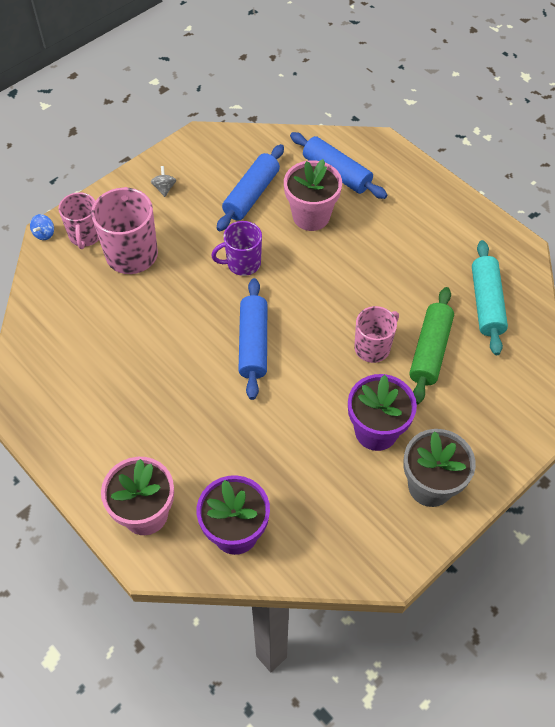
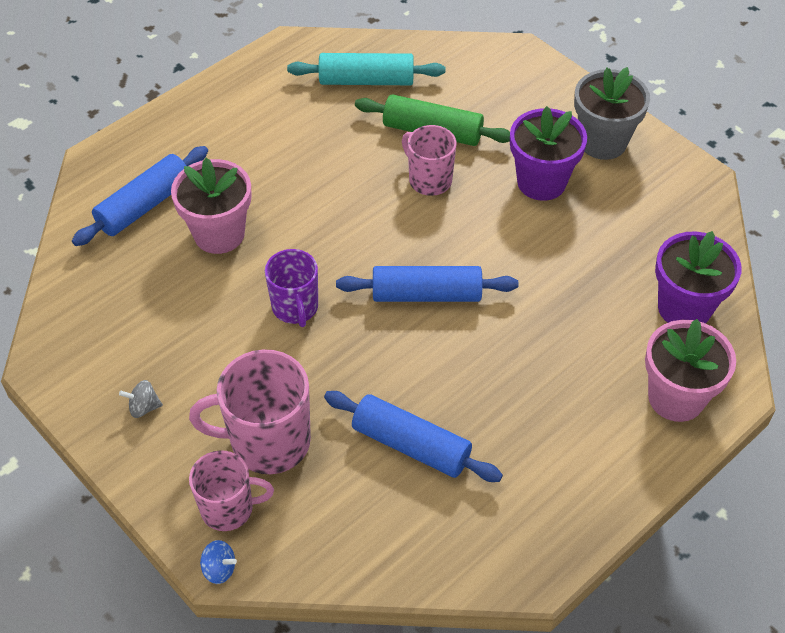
camera: 90 degrees left, 5 degrees down
blue rolling pin [217,144,284,231] -> blue rolling pin moved to [324,391,503,482]

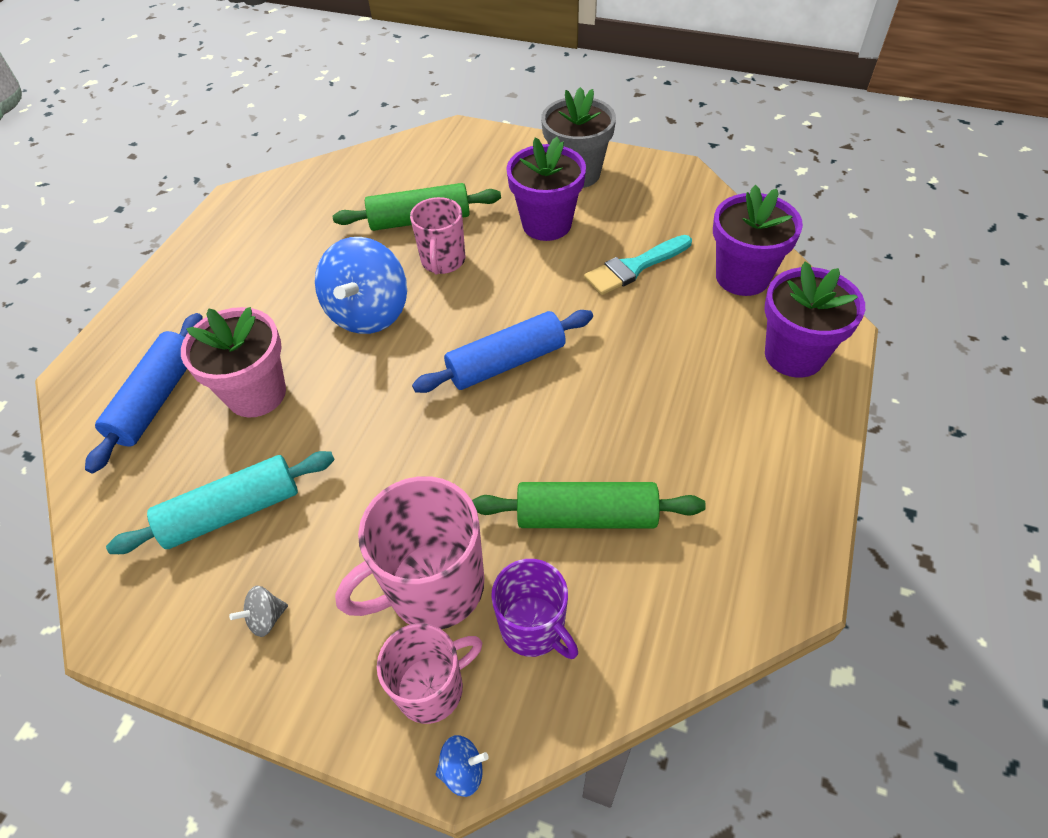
camera: 25 degrees left, 0 degrees up
purple mug [265,249,318,327] -> purple mug moved to [491,559,578,659]
turquoise rolling pin [287,53,445,85] -> turquoise rolling pin moved to [106,451,335,554]
blue rolling pin [324,391,503,482] -> green rolling pin [472,482,706,529]
pink mug [402,125,456,196] -> pink mug turned 105 degrees counterclockwise [410,197,465,274]
pink flower pot [645,319,736,422] -> purple flower pot [764,262,865,378]
none -> blue spinning top [315,237,407,334]
none -> turquoise brush [584,235,692,295]

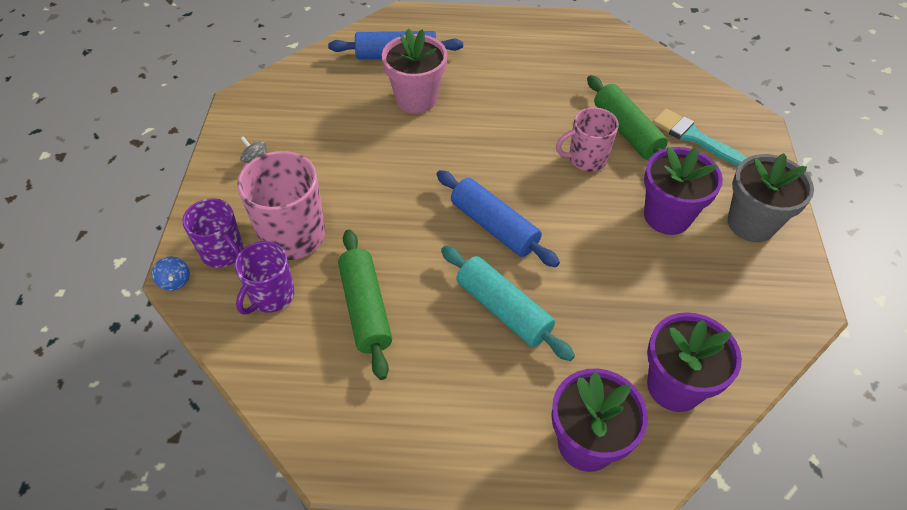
camera: 70 degrees right, 0 degrees up
turquoise rolling pin [106,451,335,554] -> turquoise rolling pin moved to [441,246,575,361]
blue spinning top [315,237,407,334] -> none
pink mug [377,623,482,724] -> purple mug [182,198,244,268]
turquoise brush [584,235,692,295] -> turquoise brush moved to [652,108,747,166]

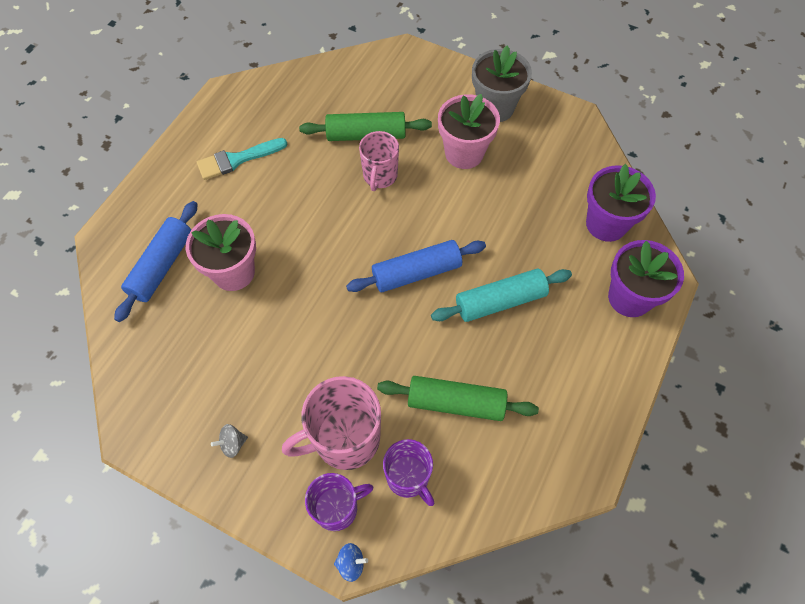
camera: 65 degrees left, 10 degrees up
purple flower pot [644,147,723,235] -> pink flower pot [438,94,500,169]
turquoise brush [652,108,747,166] -> turquoise brush moved to [197,138,287,180]

